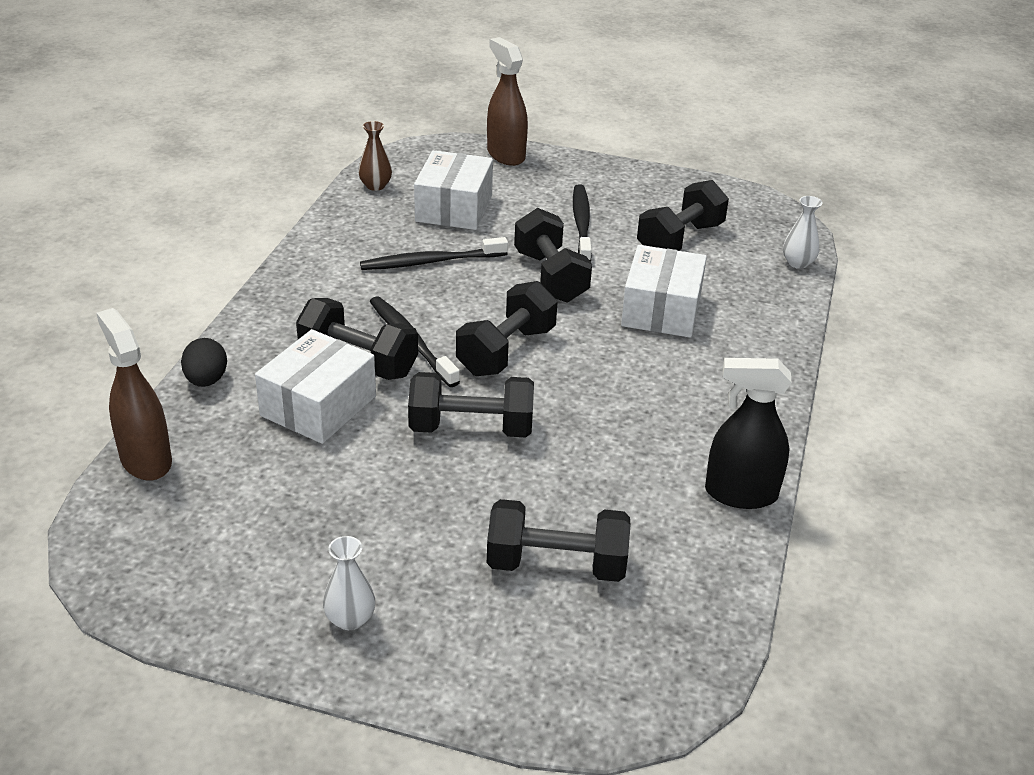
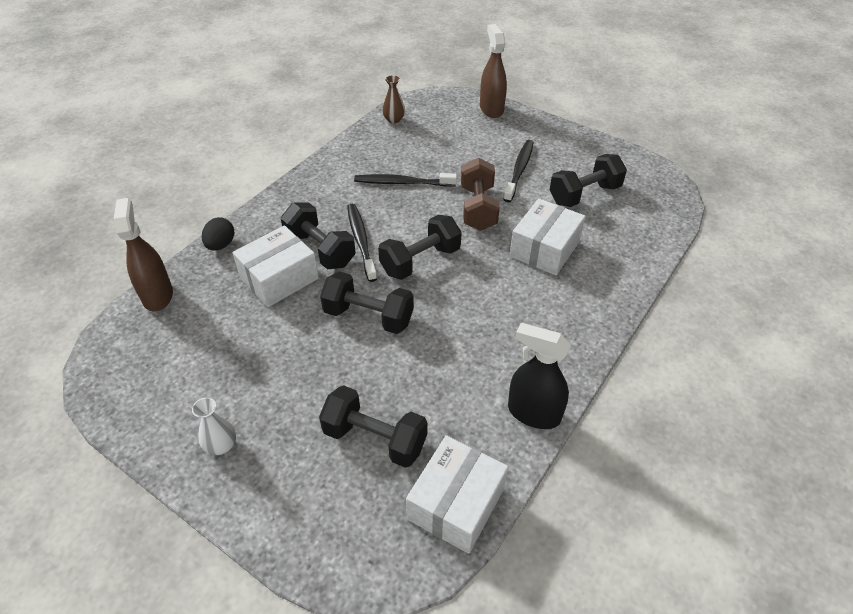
camera: 20 degrees right, 10 degrees up
white box [414,150,493,230] -> white box moved to [406,435,508,554]
black dumbbell [514,208,592,303] -> brown dumbbell [461,158,499,231]
white vase [783,196,823,269] -> none

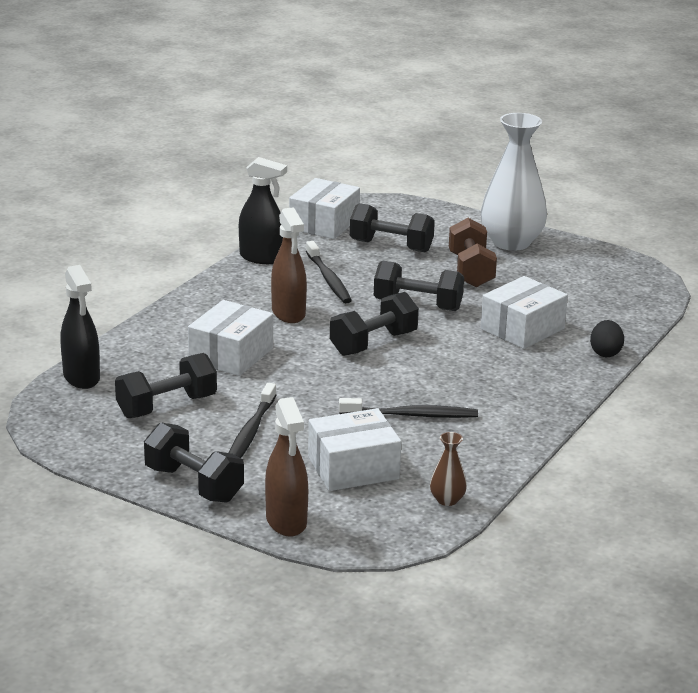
camera: 175 degrees right, 20 degrees down
brown spray bottle [114,198,173,311] -> brown spray bottle moved to [271,207,307,323]
white vase [192,398,236,455] -> white vase [481,113,547,251], size x2.35
black dumbbell [281,203,356,269] -> black dumbbell moved to [144,423,244,503]
black toothbrush [347,204,377,282] -> black toothbrush moved to [306,241,352,303]
brown dumbbell [461,158,499,231] -> brown dumbbell moved to [449,218,497,287]
none -> black spray bottle [60,265,100,389]
none -> white box [308,408,401,491]

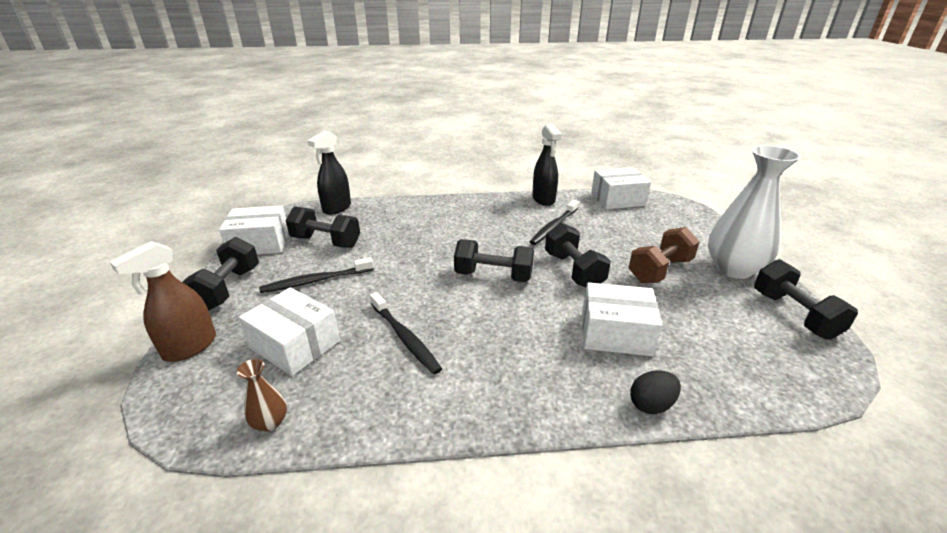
camera: 55 degrees right, 5 degrees up
white box [188,300,273,376] -> white box moved to [219,205,288,255]
brown spray bottle [271,207,307,323] -> none
black dumbbell [350,203,435,252] -> black dumbbell moved to [754,259,858,340]

